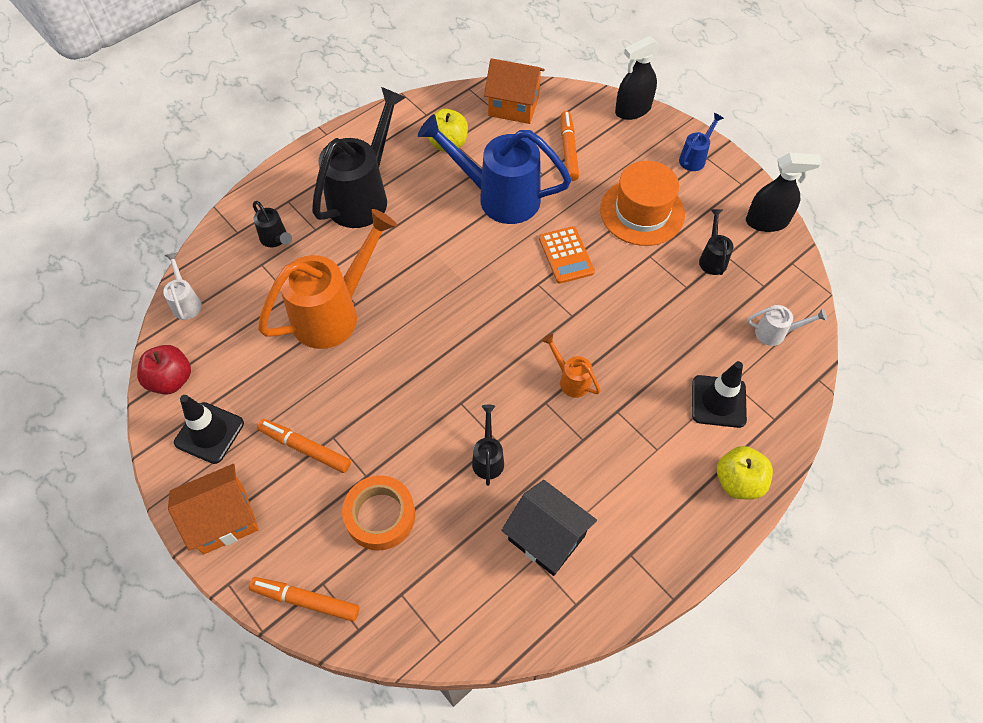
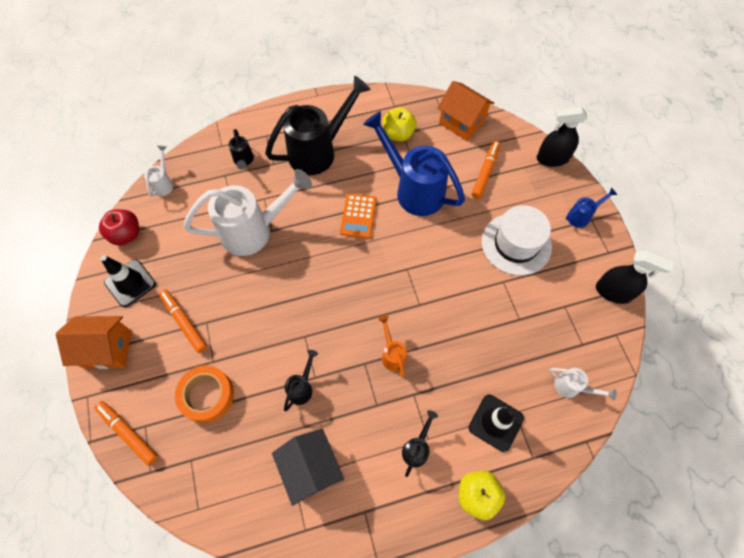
camera: 25 degrees right, 5 degrees up
orange watering can [258,209,397,349] -> white watering can [184,169,312,256]
orange calculator [539,226,595,284] -> orange calculator moved to [340,193,377,238]
orange hat [600,161,685,246] -> white hat [482,205,552,276]
black watering can [699,209,733,275] -> black watering can moved to [402,410,438,477]

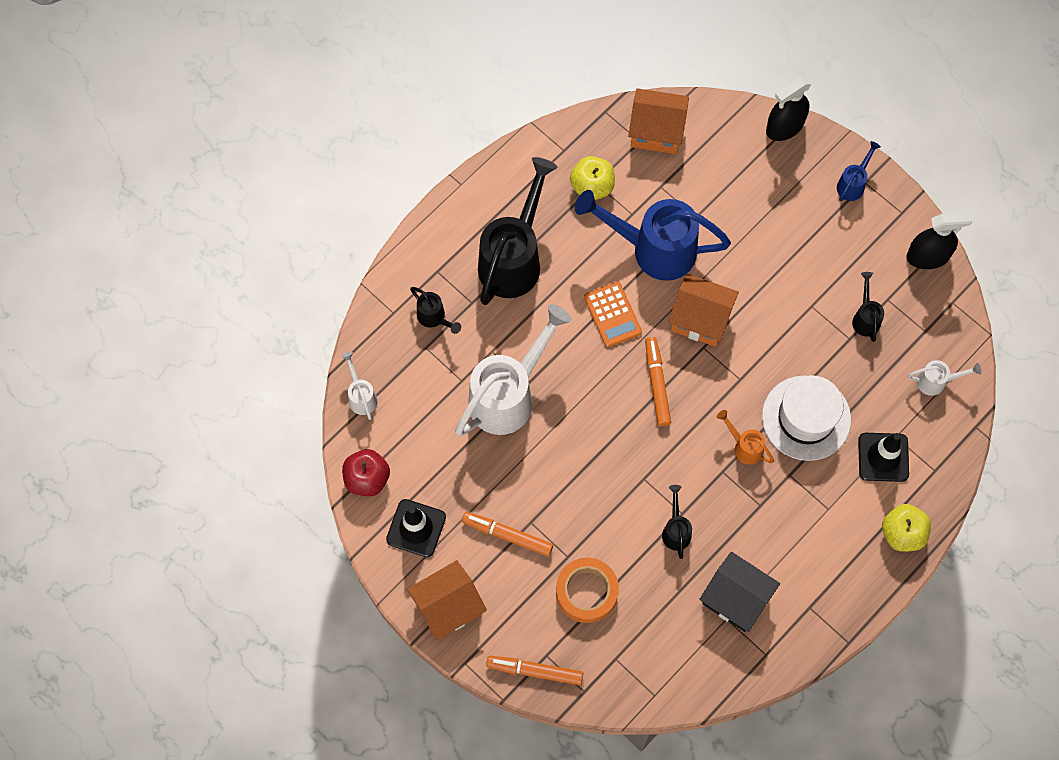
camera: 30 degrees left, 5 degrees up
black watering can [402,410,438,477] -> black watering can moved to [852,272,884,342]
orange marker [472,141,500,199] -> orange marker moved to [645,337,671,426]
white hat [482,205,552,276] -> white hat moved to [762,375,851,461]
none -> orange house [668,274,739,347]

